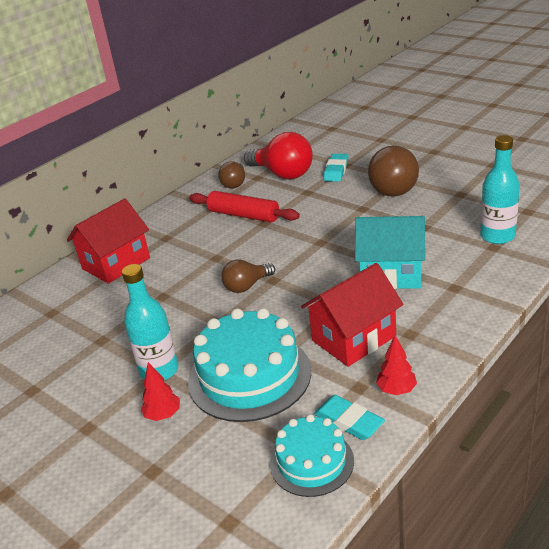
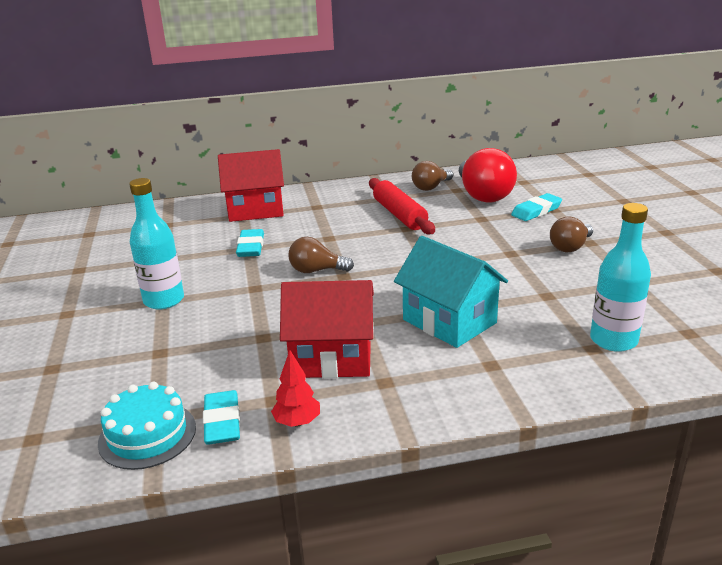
camera: 35 degrees right, 5 degrees down
red tree [141,362,180,421] -> none
turquoise cake [188,308,311,422] -> none
brown light bulb [368,146,419,197] -> brown light bulb [550,216,593,252], size x0.58
none -> turquoise eraser [236,229,264,257]

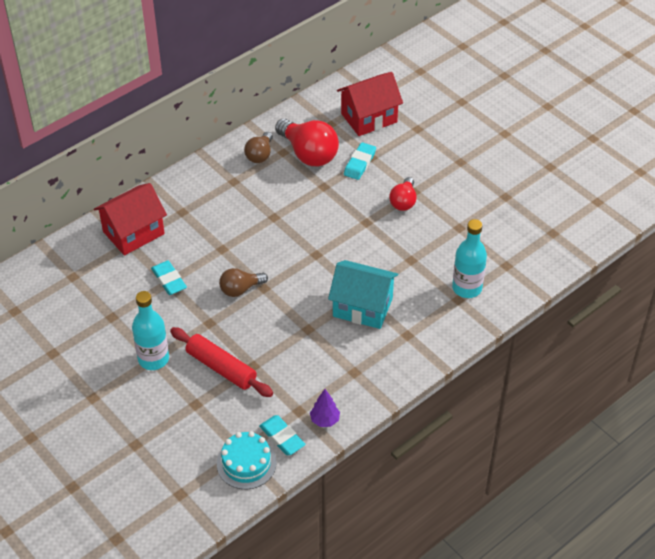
camera: 30 degrees left, 20 degrees up
red tree [271,350,320,427] -> purple tree [310,389,340,427]
red house [280,280,374,378] -> red house moved to [337,72,403,136]
red rolling pin [369,178,435,234] -> red rolling pin moved to [170,327,273,397]
brown light bulb [550,216,593,252] -> red light bulb [389,177,417,211]

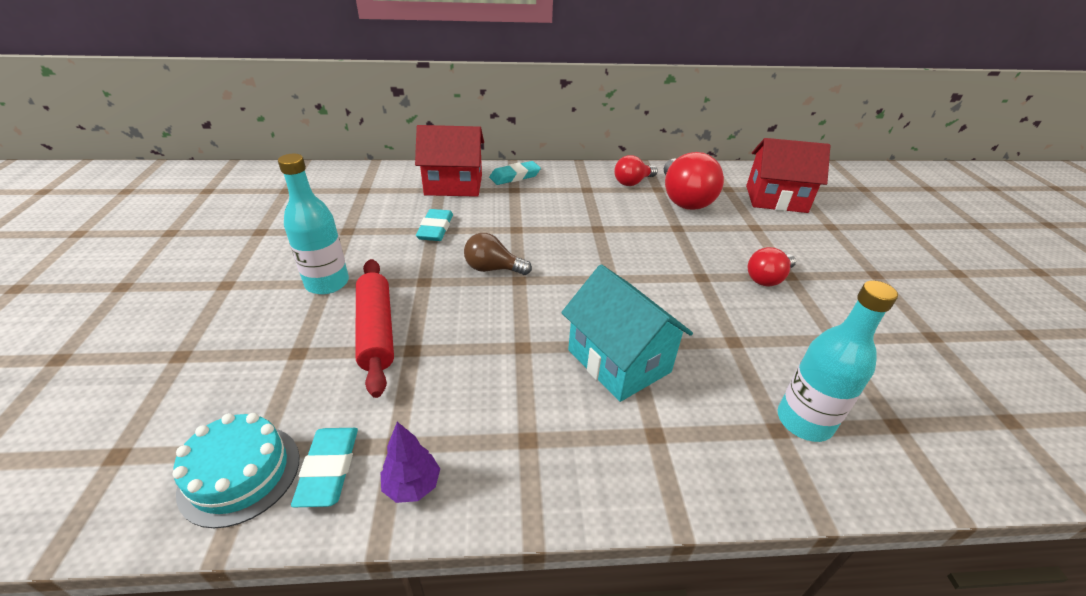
camera: 35 degrees right, 10 degrees down
brown light bulb [244,132,273,163] -> red light bulb [614,155,658,186]
turquoise eraser [344,142,376,180] -> turquoise eraser moved to [489,161,541,185]

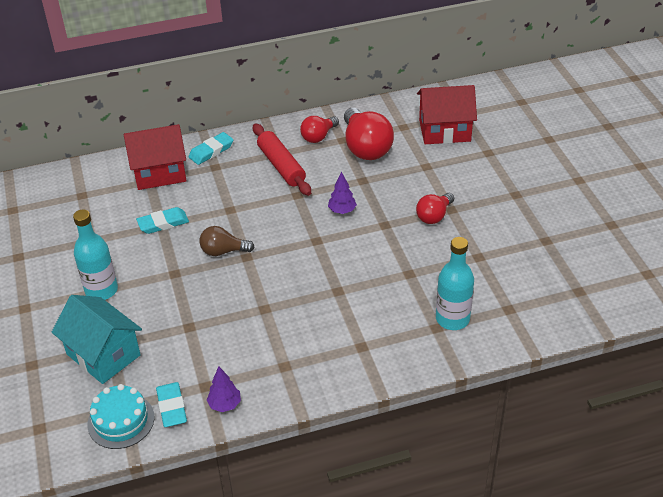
camera: 10 degrees left, 5 degrees up
red rolling pin [356,259,394,398] -> red rolling pin moved to [253,123,311,196]
turquoise eraser [416,209,453,241] -> turquoise eraser turned 75 degrees clockwise [136,207,189,234]
turquoise house [561,265,693,402] -> turquoise house moved to [52,295,142,384]
none -> purple tree [328,172,357,214]

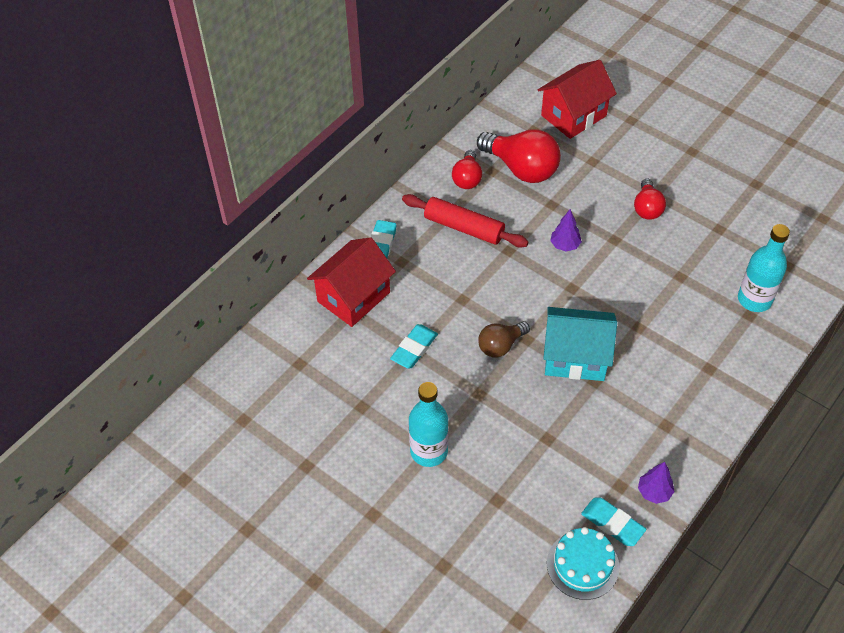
camera: 35 degrees left, 10 degrees up
turquoise house [52,295,142,384] -> turquoise house moved to [543,307,617,381]

